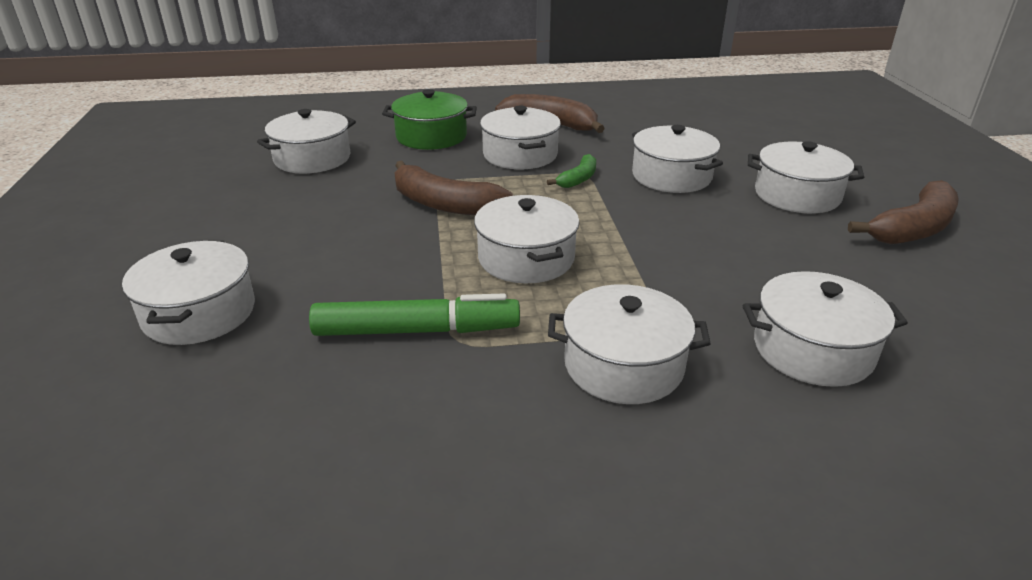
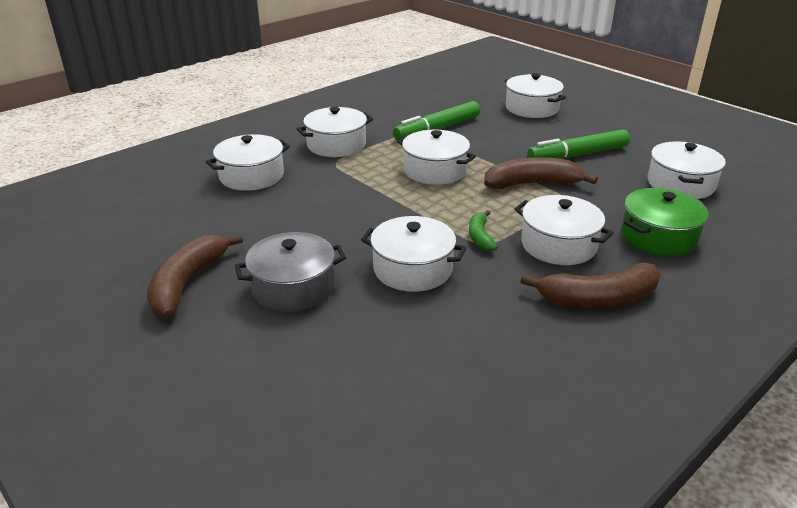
camera: 145 degrees right, 0 degrees up
white pot [748,141,864,213] -> grey pot [235,232,346,312]
none -> green marker [527,129,630,159]

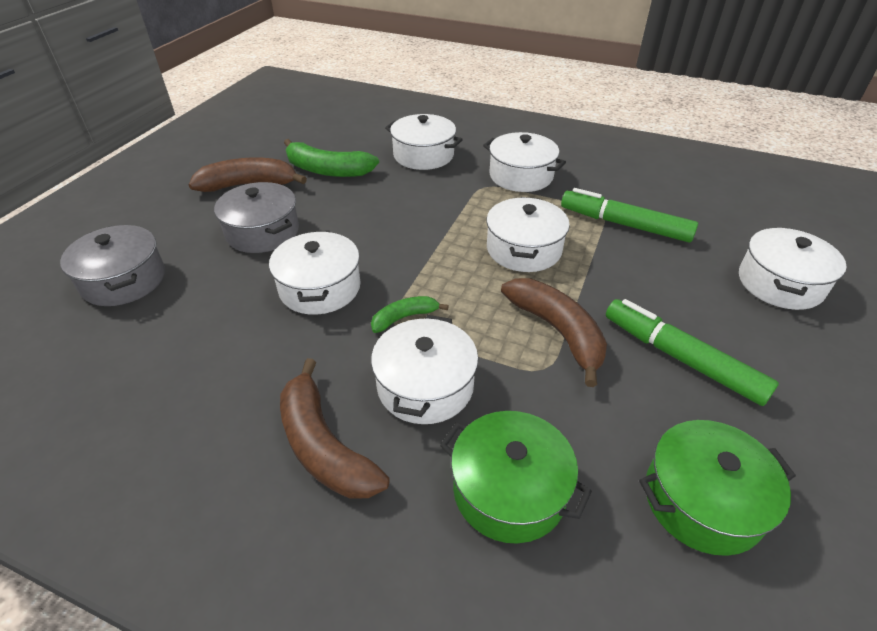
camera: 65 degrees right, 10 degrees up
white pot [648,141,726,199] -> green pot [639,420,796,556]
none -> grey pot [60,225,165,306]
none -> green banana [284,139,379,177]

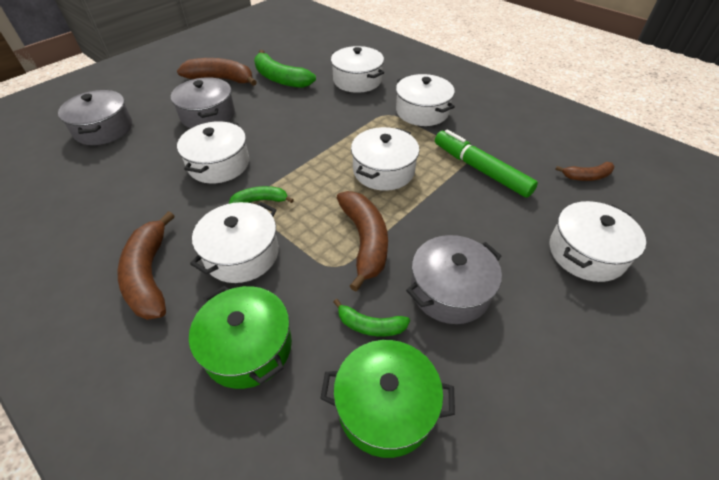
camera: 20 degrees right, 5 degrees up
green marker [606,299,779,406] -> grey pot [406,235,502,324]
none -> green banana [334,299,410,337]
none -> brown banana [555,162,614,181]

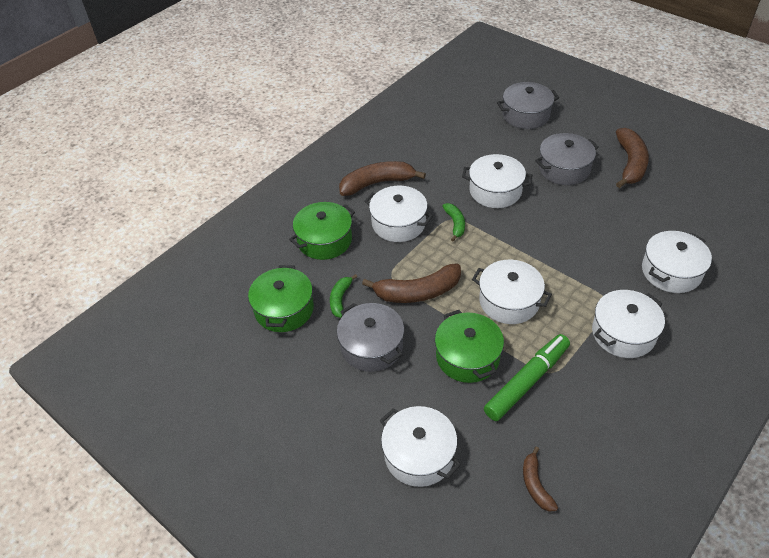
camera: 90 degrees right, 0 degrees up
green banana [254,50,316,88] -> none
none -> green pot [435,310,504,383]

